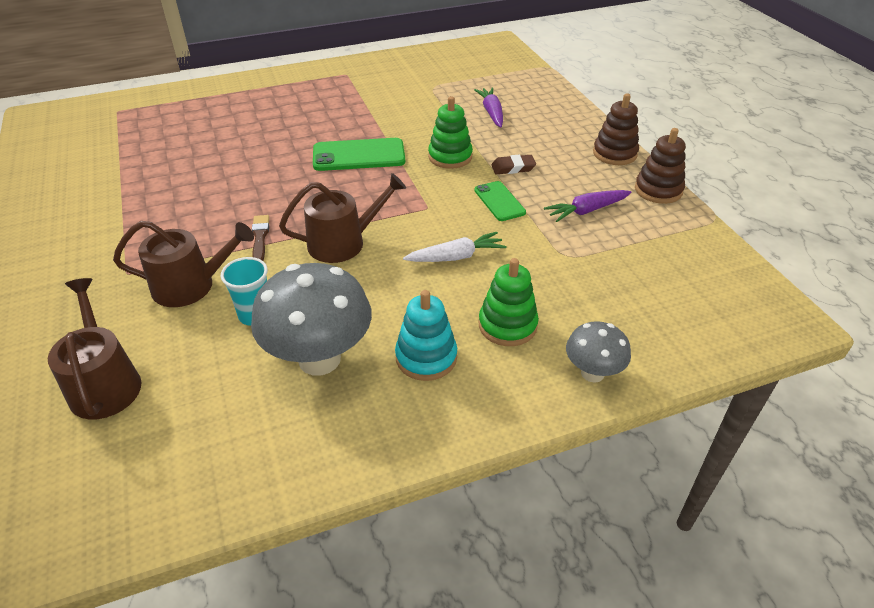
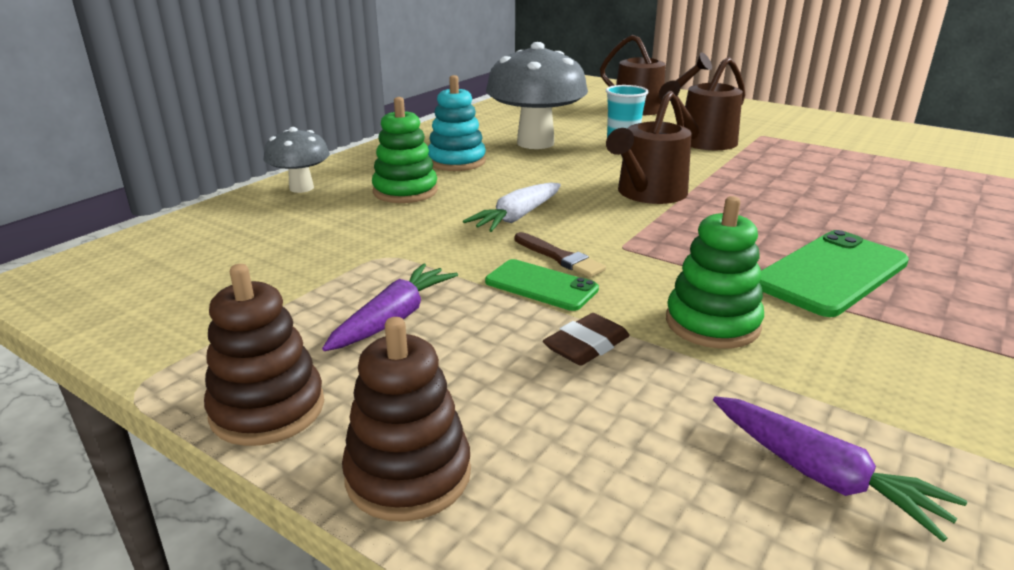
camera: 145 degrees right, 15 degrees down
brown brush [252,215,269,261] -> brown brush moved to [515,232,606,278]

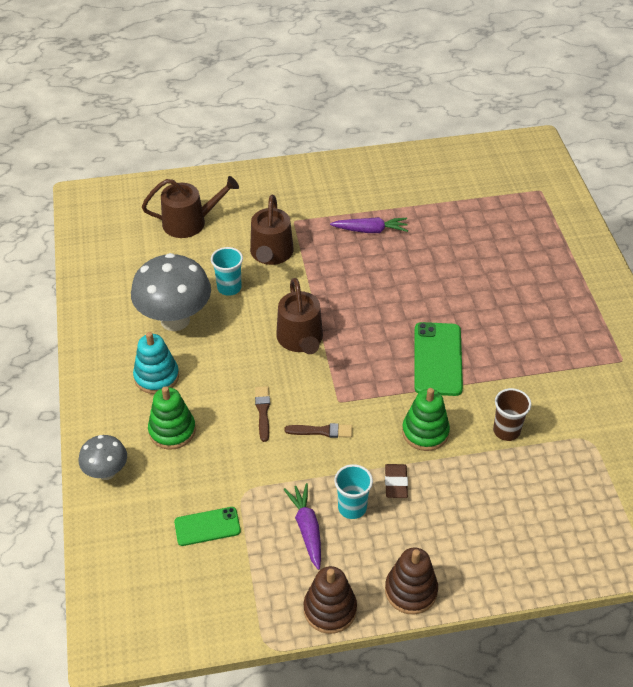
camera: 45 degrees left, 20 degrees up
white carrot [463,182,561,232] -> brown brush [255,386,270,442]
green phone [485,259,599,311] -> green phone moved to [174,507,241,546]
purple carrot [713,396,967,542] -> purple carrot moved to [330,217,408,233]
none -> turquoise cup [334,464,373,519]
none -> brown cup [493,388,531,441]

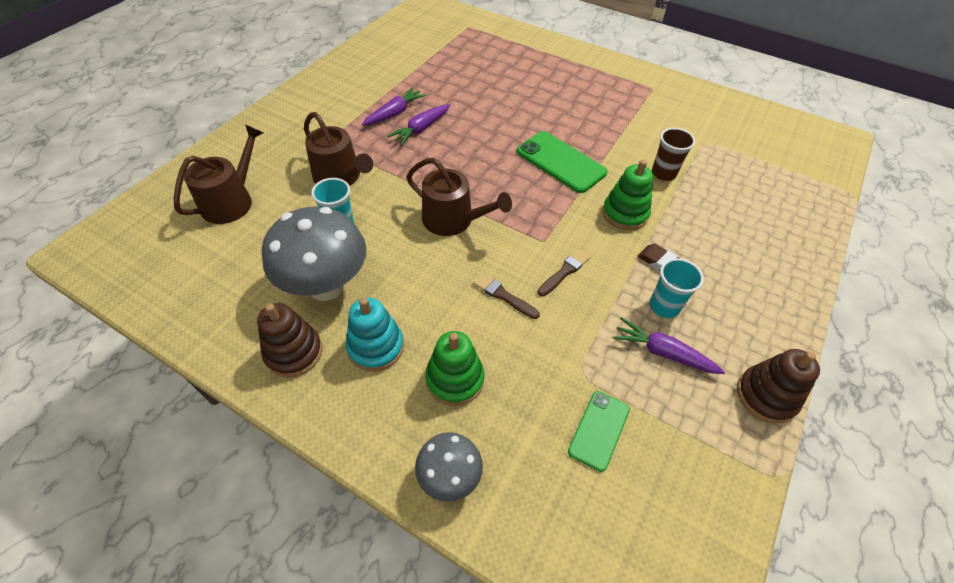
camera: 50 degrees left, 5 degrees up
brown stacking toy [385,548,438,614] -> brown stacking toy moved to [257,303,322,378]
none -> purple carrot [387,104,450,146]

